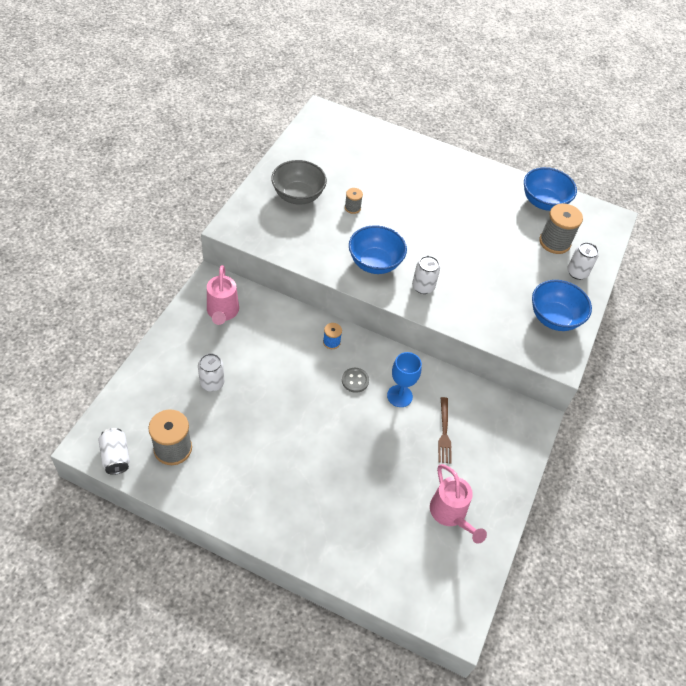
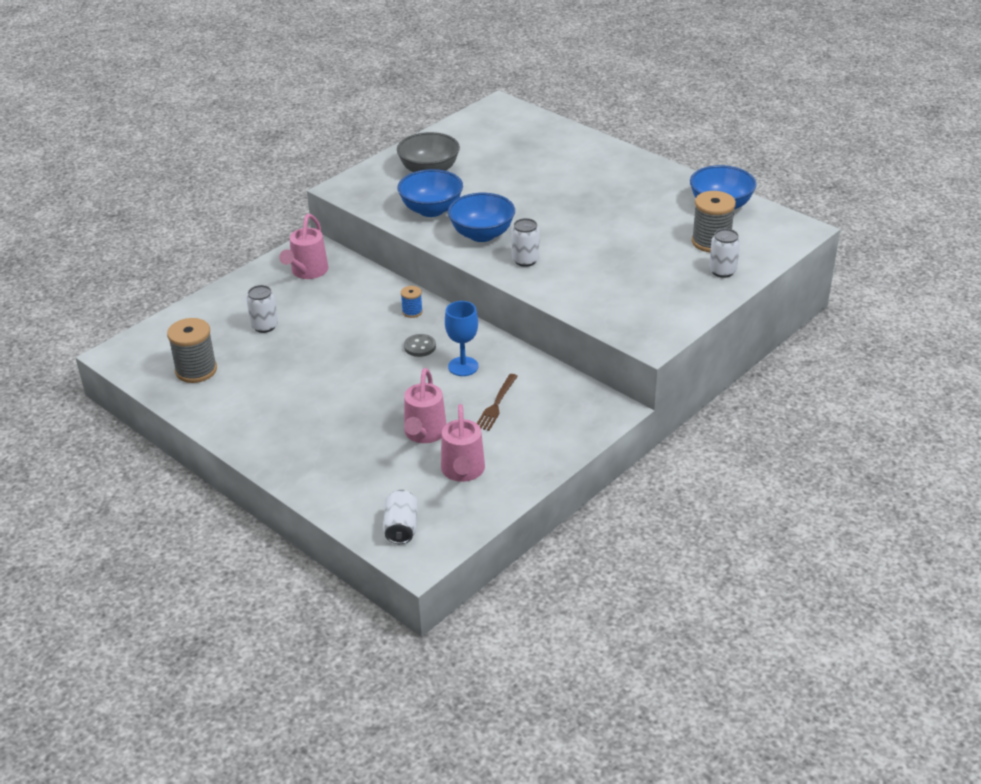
camera: 25 degrees right, 15 degrees down
white can [98,428,130,475] -> white can moved to [383,490,418,544]
grey spool [345,188,363,214] -> none
blue bowl [532,280,592,331] -> blue bowl moved to [397,169,463,217]
none -> pink watering can [404,368,447,443]

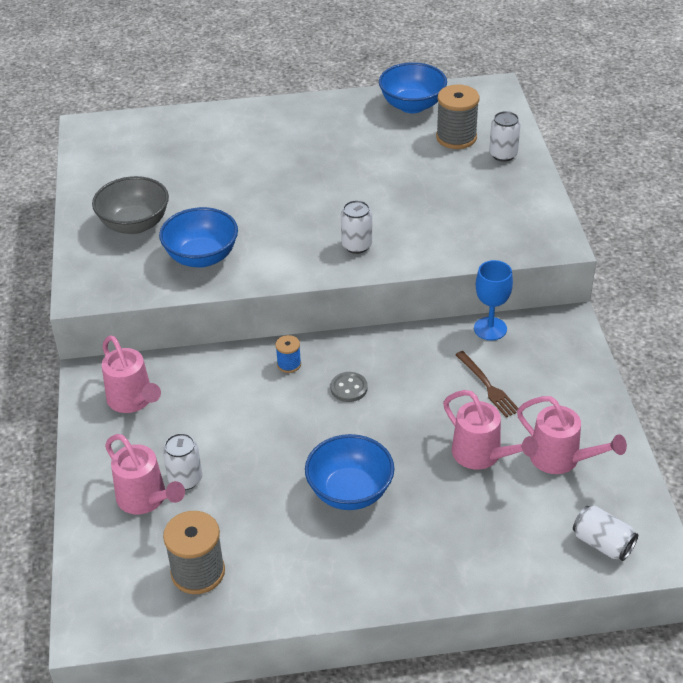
camera: 50 degrees left, 5 degrees up
blue goblet [445,301,478,376] -> blue goblet moved to [474,260,513,340]
blue bowl [448,193,515,242] -> blue bowl moved to [305,434,394,510]
none -> pink watering can [105,434,185,514]

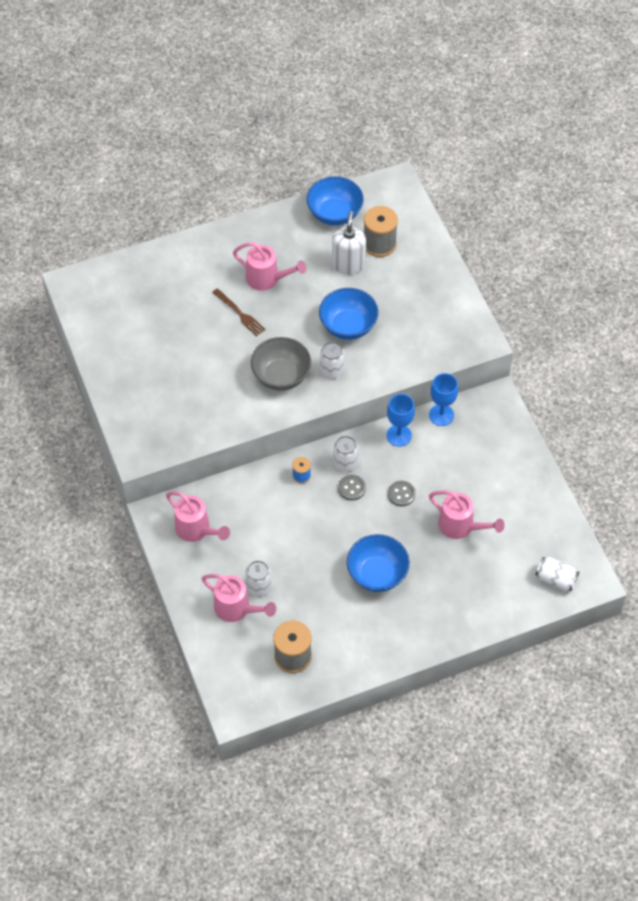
camera: 15 degrees left, 15 degrees up
grey bowl [92,176,169,234] -> grey bowl moved to [251,337,311,391]
blue bowl [159,207,238,268] -> blue bowl moved to [319,288,378,340]
brown fork [455,351,518,418] -> brown fork moved to [212,288,266,336]
white can [489,111,520,162] -> white can moved to [333,436,358,472]
pink watering can [517,396,627,474] -> pink watering can moved to [233,242,307,291]
none -> white soap dispenser [332,211,366,275]
none -> blue goblet [386,394,415,447]
none -> grey button [388,481,416,507]

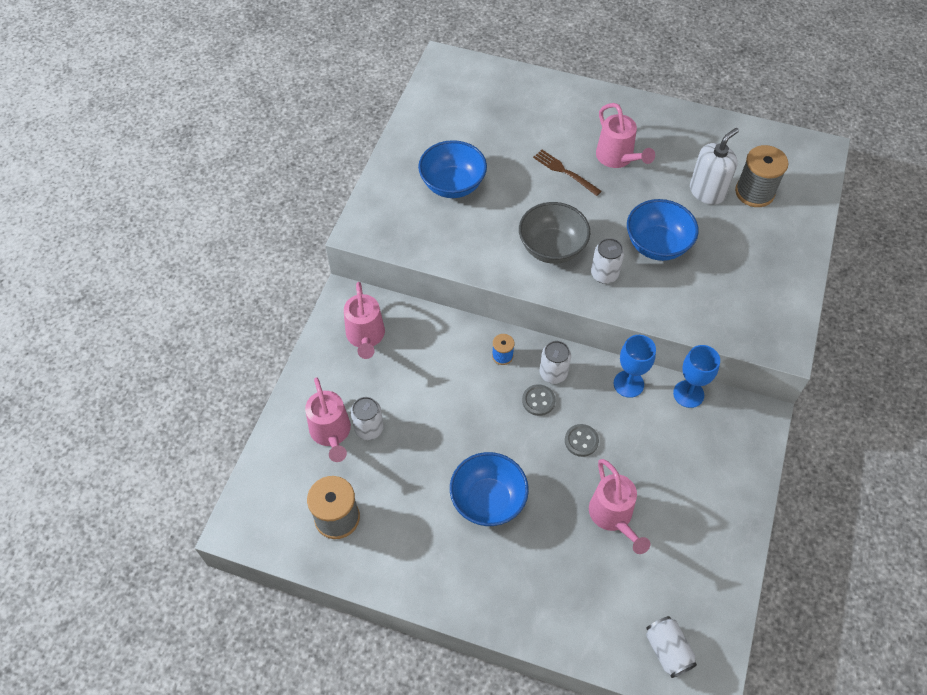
camera: 40 degrees right, 0 degrees up
brown fork [212,288,266,336] -> brown fork turned 135 degrees clockwise [533,150,602,196]
blue bowl [307,176,364,225] -> blue bowl moved to [418,140,487,198]

